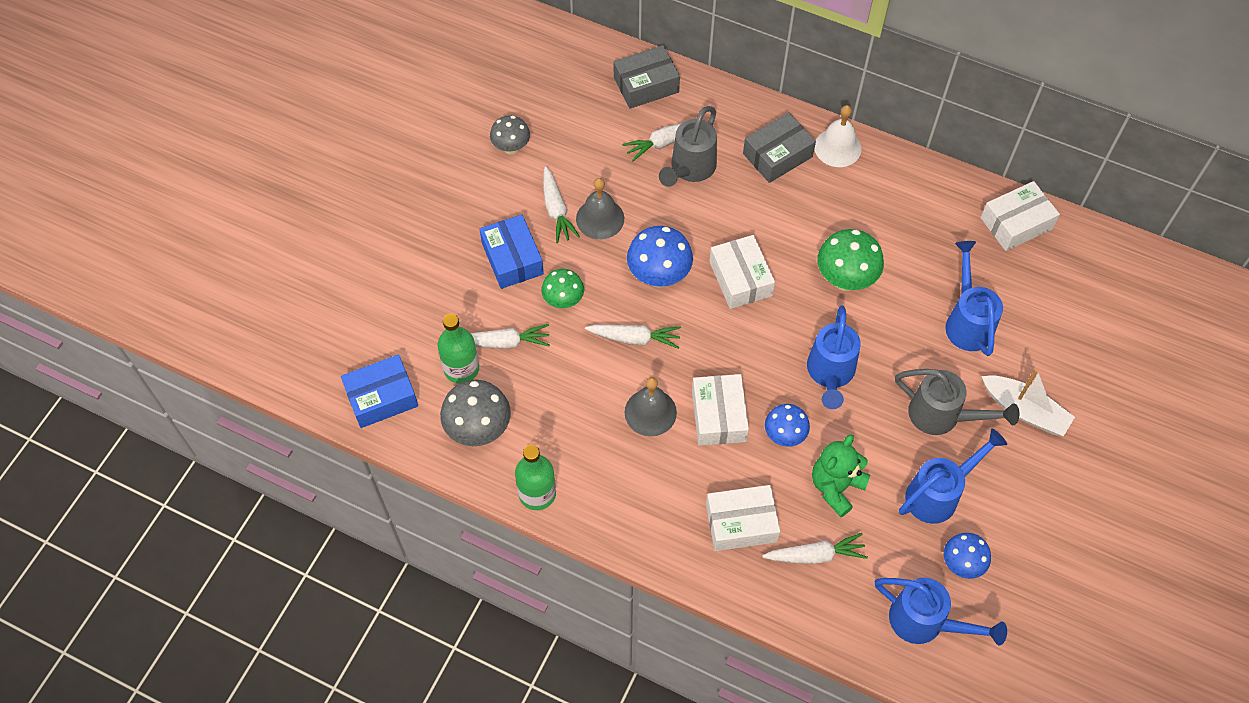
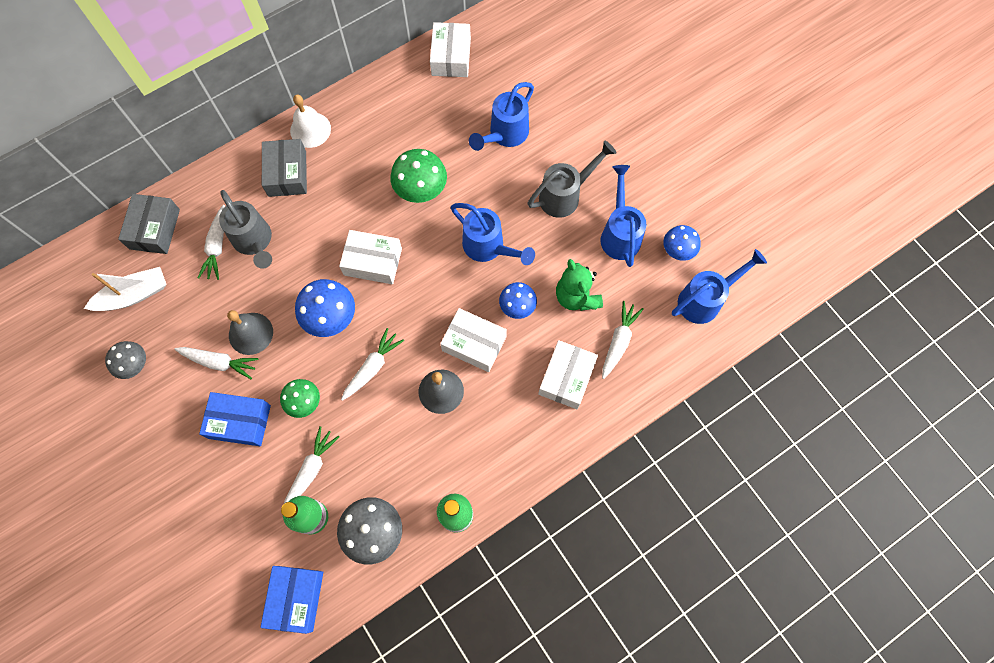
camera: 60 degrees left, 10 degrees up
blue watering can [945,241,1003,356] -> blue watering can turned 75 degrees counterclockwise [469,82,534,151]
white boat [982,369,1075,436] -> white boat moved to [84,267,167,311]

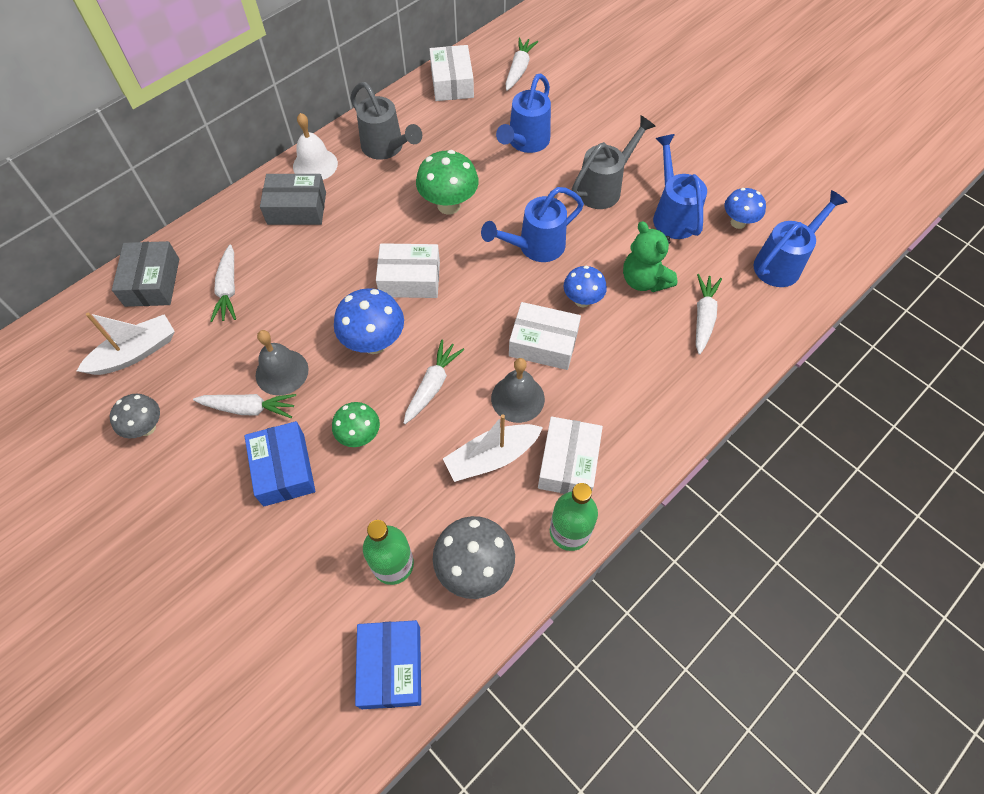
camera: 10 degrees left, 10 degrees down
blue box [199,392,271,446] -> blue box turned 75 degrees clockwise [244,421,315,506]
grey watering can [219,190,272,269] -> grey watering can moved to [350,82,422,160]
grey box [262,139,307,197] -> grey box turned 75 degrees counterclockwise [260,174,326,225]
white carrot [284,426,340,504] -> white carrot moved to [505,37,538,91]
blue watering can [451,203,535,265] -> blue watering can turned 120 degrees clockwise [481,187,584,262]
white box [538,340,598,409] -> white box moved to [538,416,603,494]
none -> white boat [443,414,543,482]

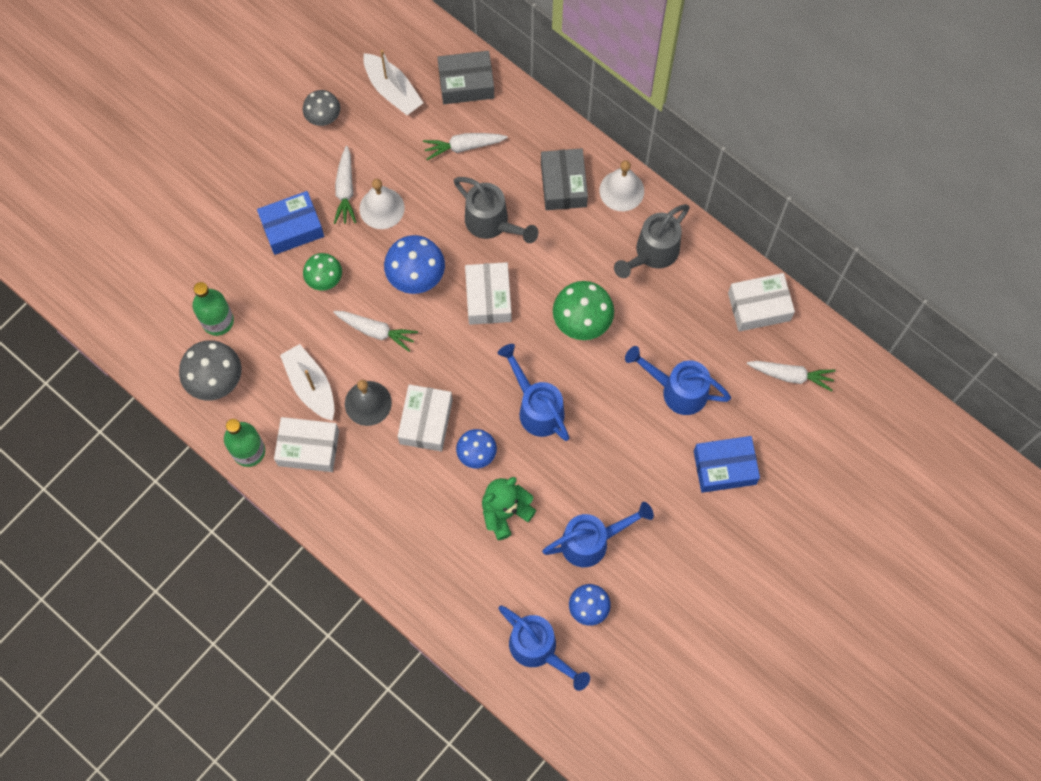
camera: 85 degrees right, 10 degrees up
grey bell [256,330,309,396] -> white bell [359,179,405,229]
blue box [355,620,421,709] -> blue box moved to [694,436,760,493]
grey watering can [572,115,656,209] -> grey watering can moved to [454,177,538,243]
white carrot [696,274,722,355] -> none

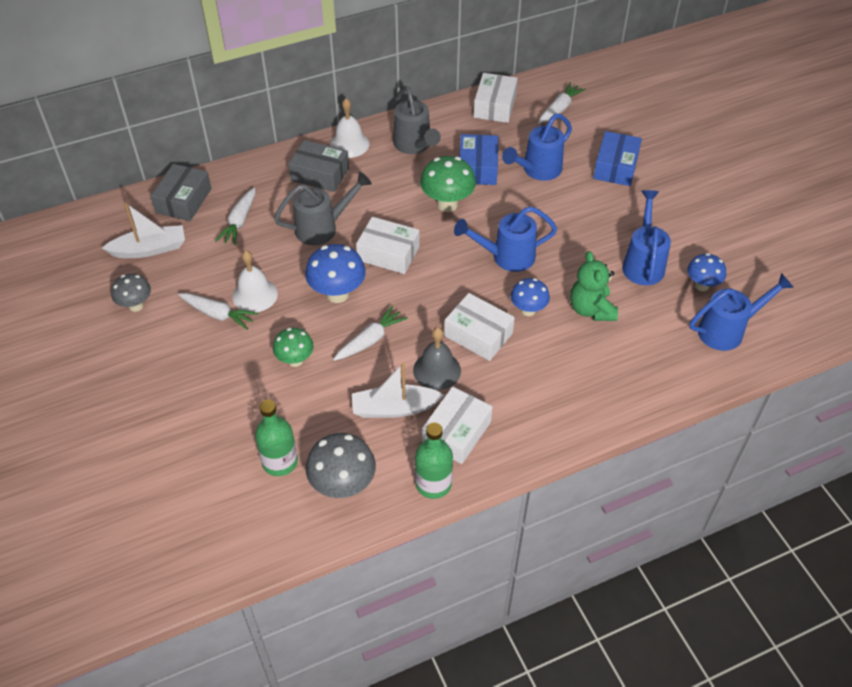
camera: 65 degrees left, 20 degrees down
blue box [257,191,324,255] -> blue box moved to [460,134,498,185]

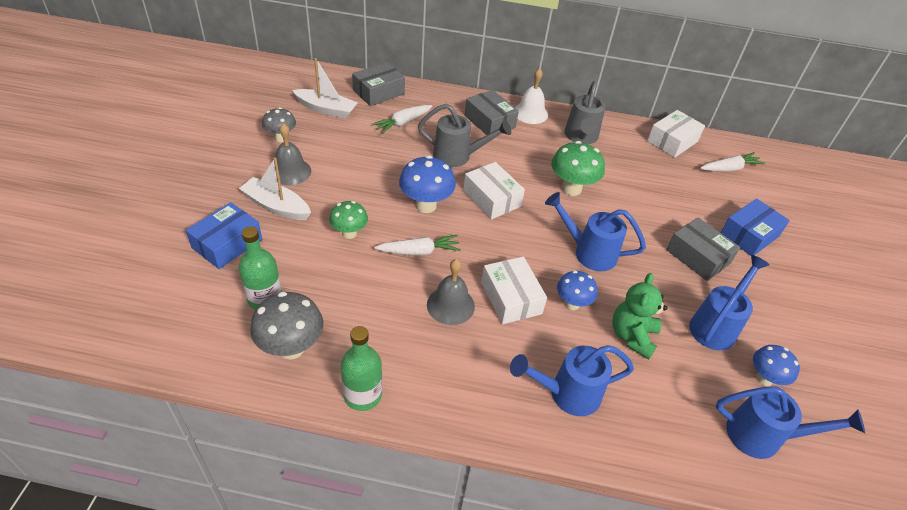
camera: 30 degrees right, 5 degrees down
white carrot [178,293,258,330] -> none
white bell [232,251,278,312] -> none
white boat [352,362,444,418] -> white boat moved to [239,158,311,220]
white box [422,387,492,464] -> none
blue box [460,134,498,185] -> blue box moved to [186,202,262,269]
blue watering can [502,114,572,181] -> blue watering can moved to [510,345,634,416]
none -> grey bell [275,123,311,185]
none -> grey box [666,217,740,281]

